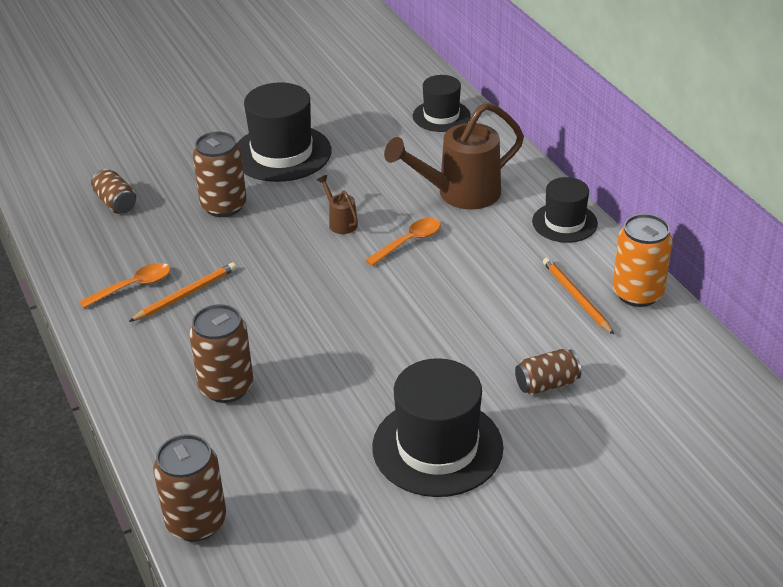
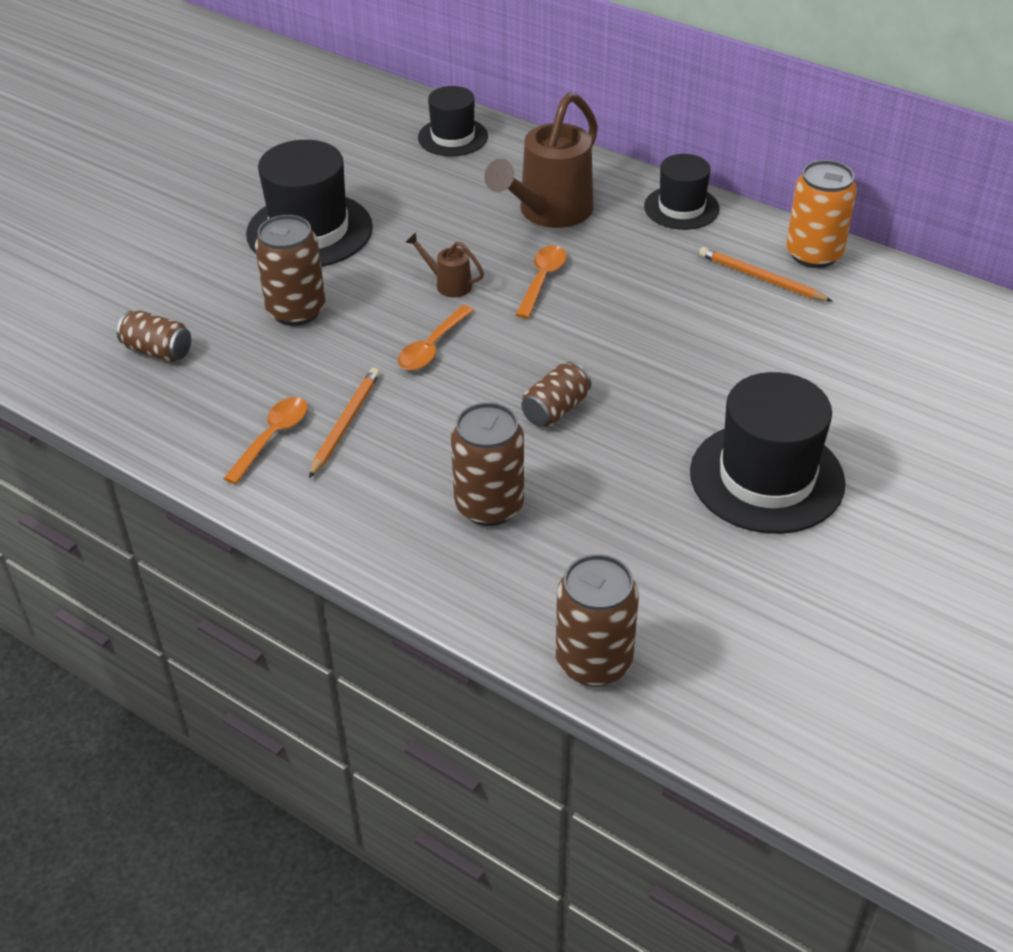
camera: 30 degrees left, 5 degrees up
brown can [515,349,581,395] -> brown can moved to [521,361,591,427]
none -> orange spoon [398,305,474,370]

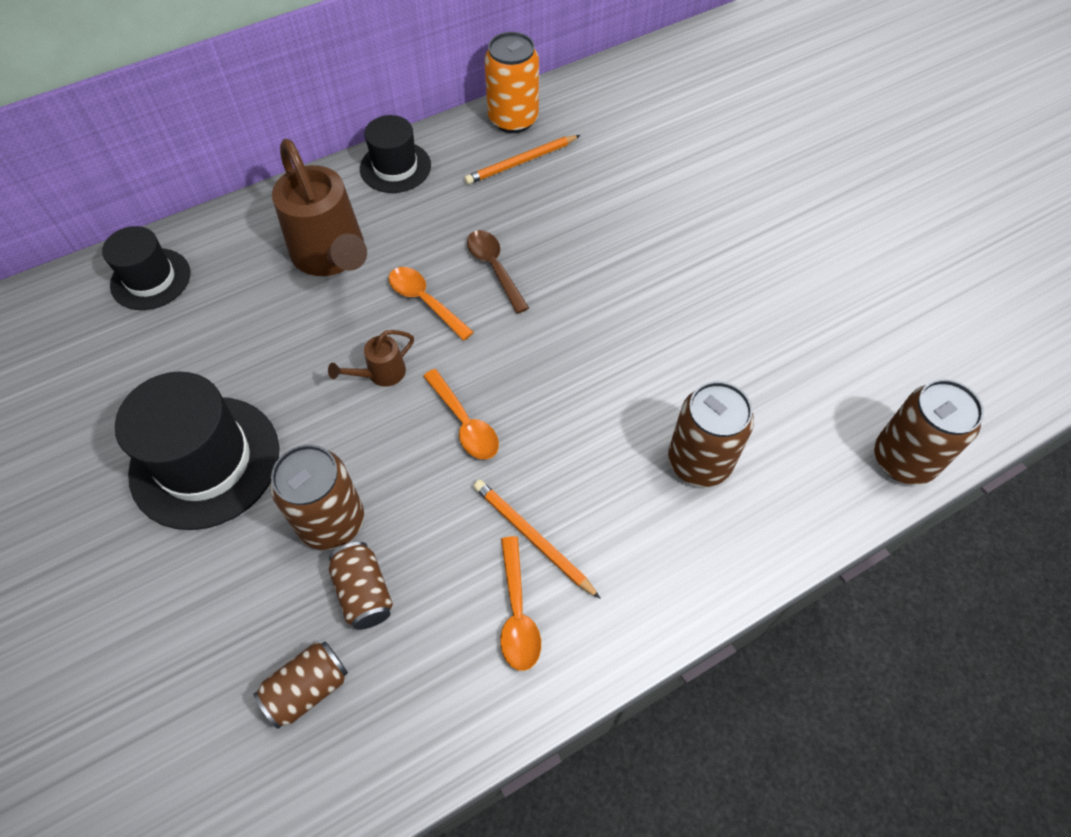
camera: 65 degrees left, 15 degrees up
orange spoon [223,397,308,484] -> orange spoon turned 150 degrees counterclockwise [500,536,541,671]
brown can [521,361,591,427] -> brown can moved to [329,542,393,630]
black hat [690,372,846,534] -> none
none -> brown spoon [467,230,529,314]

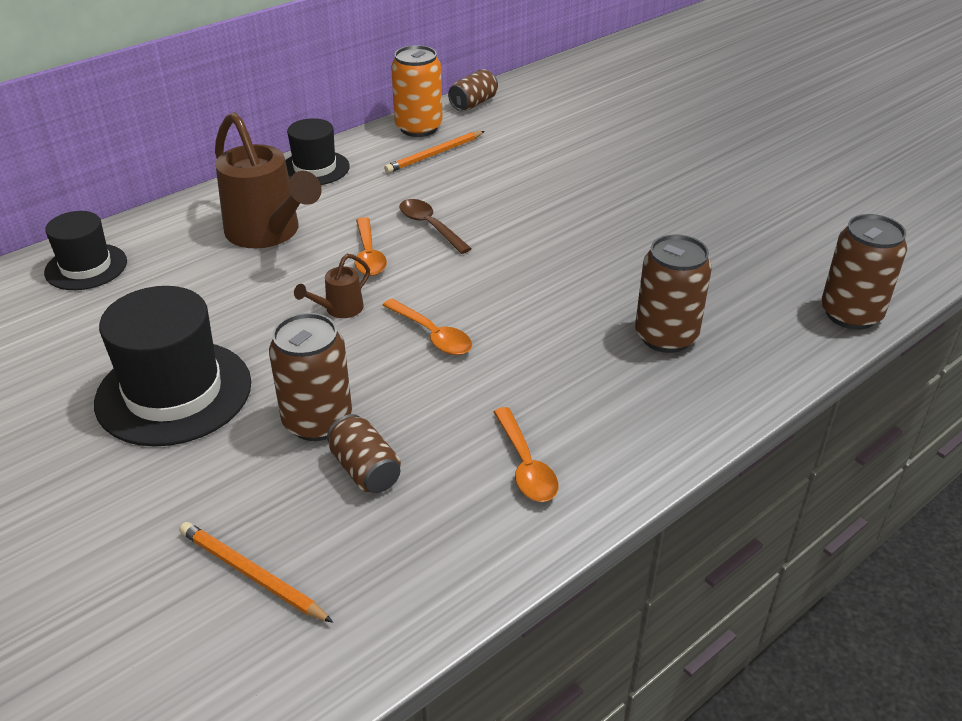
camera: 10 degrees left, 20 degrees down
brown can [253,641,348,729] -> brown can moved to [448,69,498,111]
orange spoon [389,267,474,341] -> orange spoon turned 135 degrees counterclockwise [355,217,387,276]
orange pencil [473,480,601,599] -> orange pencil moved to [179,522,333,623]

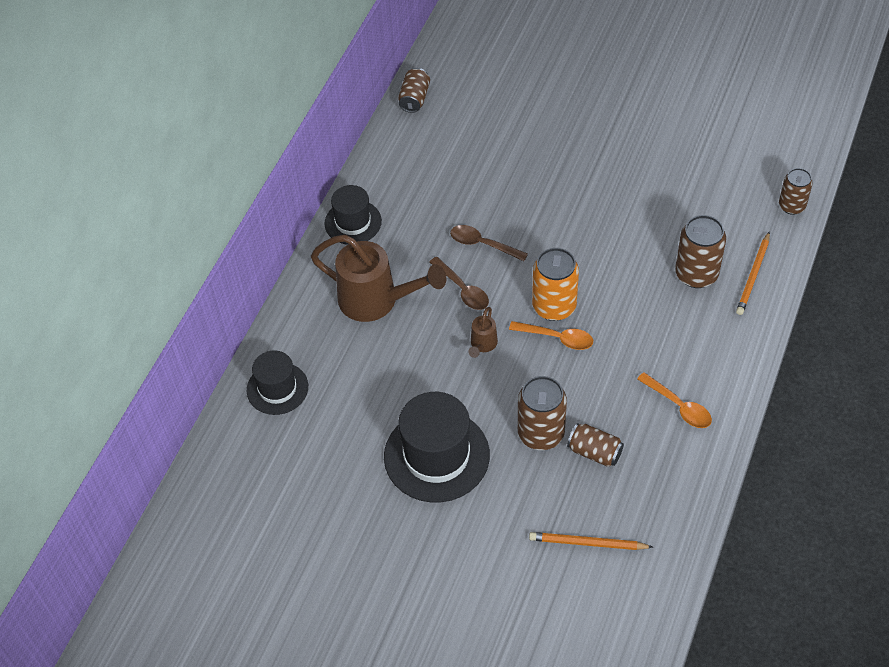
camera: 25 degrees left, 15 degrees up
orange spoon [355,217,387,276] -> brown spoon [429,257,489,310]
orange pencil [384,131,485,173] -> orange pencil moved to [736,232,770,315]
orange can [391,45,443,137] -> orange can moved to [532,248,579,321]
brown can [821,214,907,330] -> brown can [779,168,813,215], size x0.65

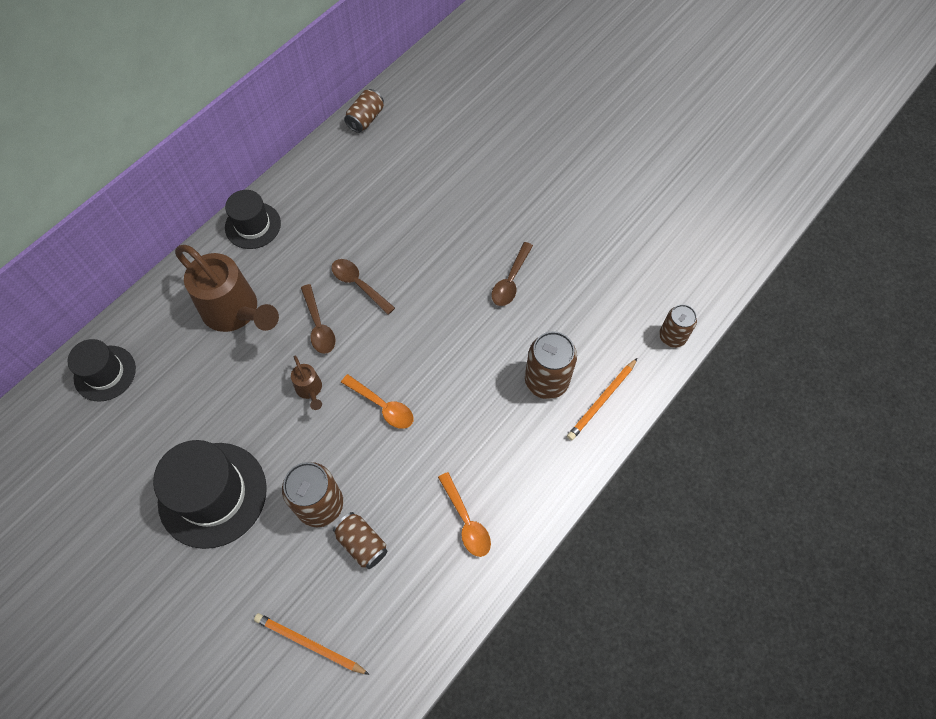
camera: 15 degrees right, 10 degrees up
brown watering can [468,307,498,358] -> brown watering can turned 60 degrees counterclockwise [291,356,322,410]
orange can [532,248,579,321] -> none
none -> brown spoon [491,242,533,306]

